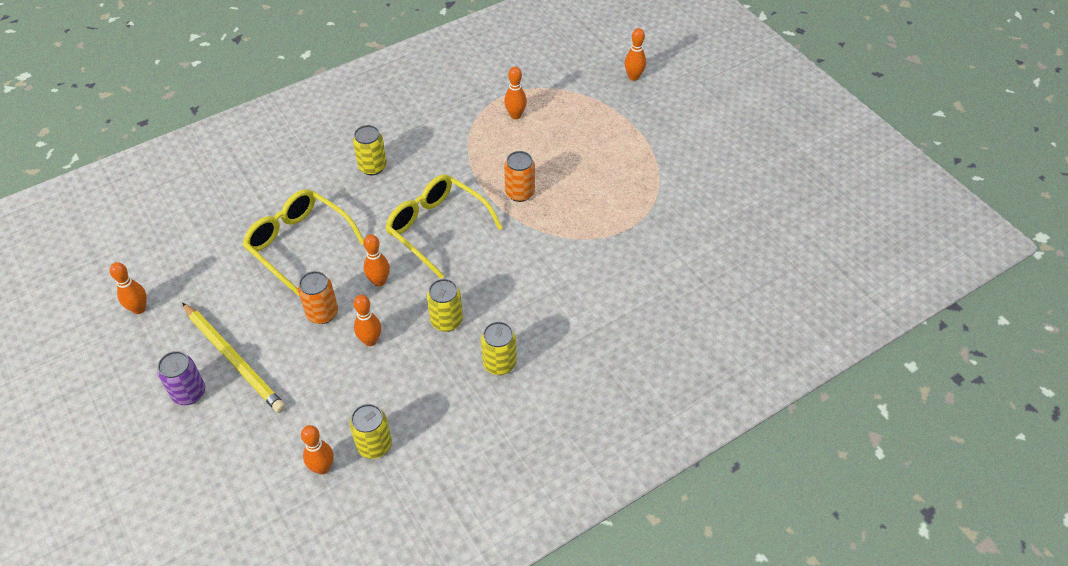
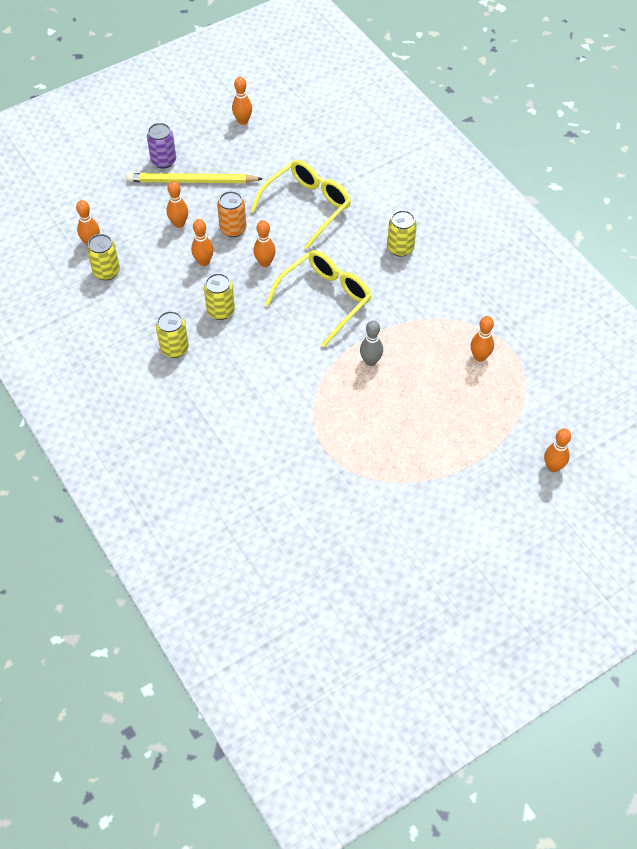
camera: 90 degrees right, 5 degrees up
yellow pencil [182,303,286,413] -> yellow pencil turned 45 degrees clockwise [126,173,263,183]
orange can [504,151,535,202] -> grey bowling pin [360,321,383,366]
none -> orange bowling pin [167,181,188,228]

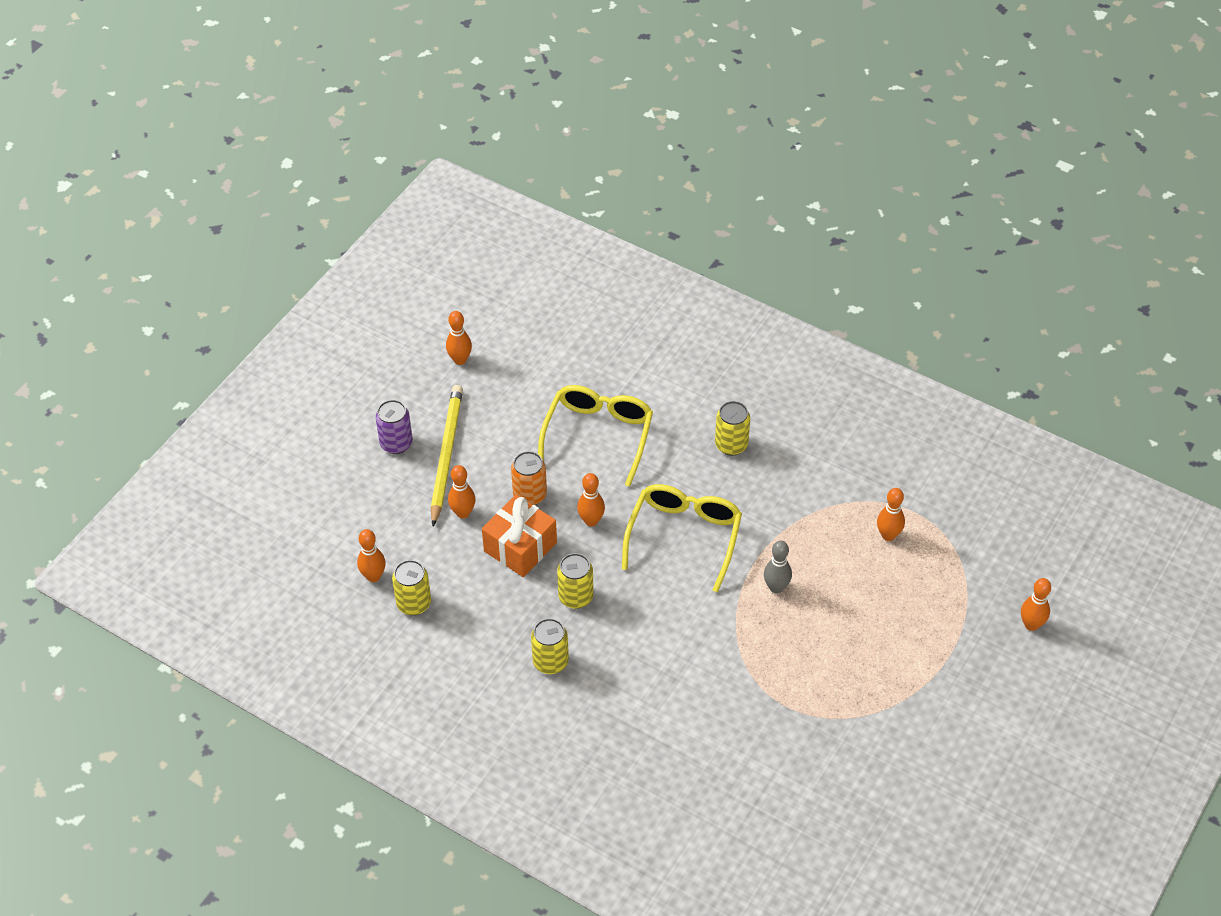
camera: 25 degrees left, 5 degrees down
yellow pencil [126,173,263,183] -> yellow pencil turned 120 degrees clockwise [431,385,463,527]
orange bowling pin [191,219,214,266] -> orange gift [482,495,557,577]

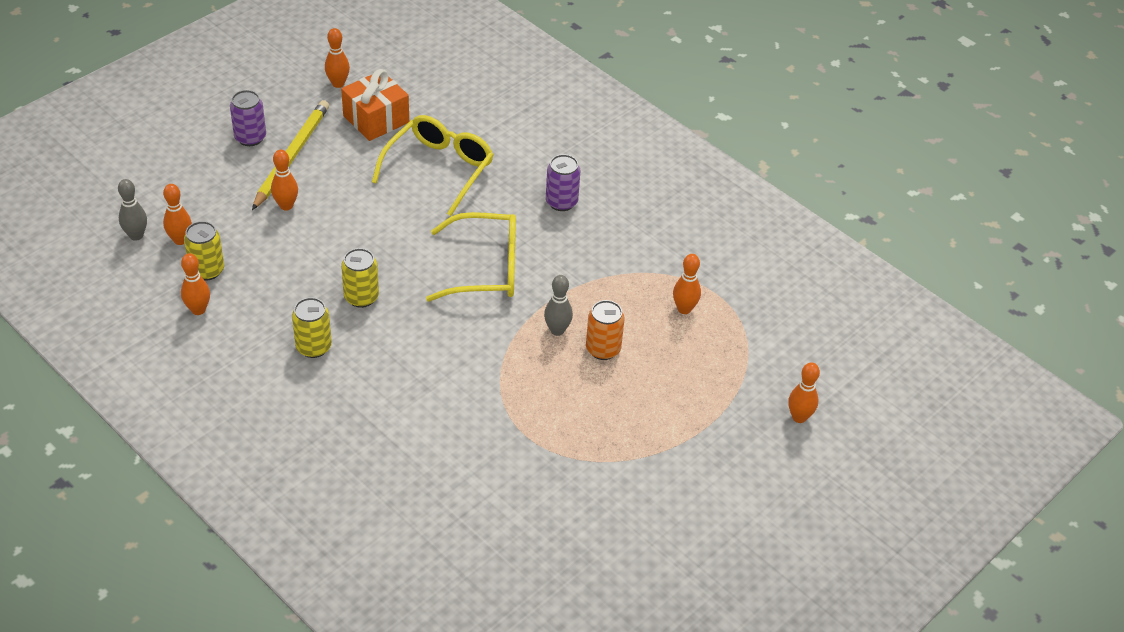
camera: 10 degrees right, 5 degrees down
orange gift [482,495,557,577] -> orange gift moved to [341,69,409,141]
orange can [511,451,547,505] -> orange can moved to [586,300,625,360]
orange bowling pin [577,473,605,526] -> orange bowling pin moved to [181,253,210,315]
yellow glasses [622,484,742,592] -> yellow glasses turned 60 degrees clockwise [426,212,516,302]
yellow can [715,401,750,456] -> purple can [546,154,580,211]
none -> grey bowling pin [118,179,147,241]

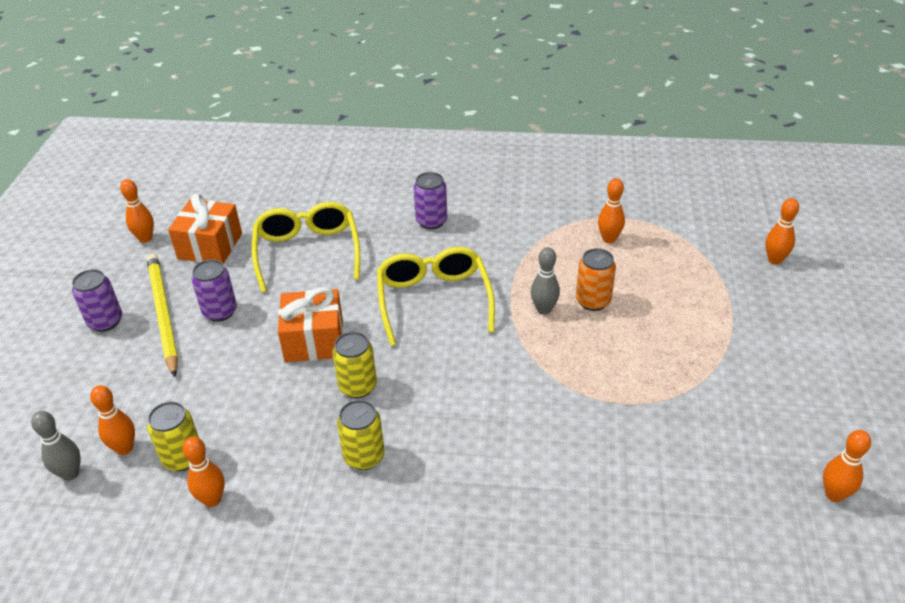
camera: 35 degrees left, 5 degrees down
orange bowling pin [271,150,298,211] -> orange bowling pin moved to [823,430,871,502]
yellow glasses [426,212,516,302] -> yellow glasses turned 60 degrees counterclockwise [377,247,495,346]
none -> purple can [192,259,237,322]
none -> orange gift [278,287,343,362]

